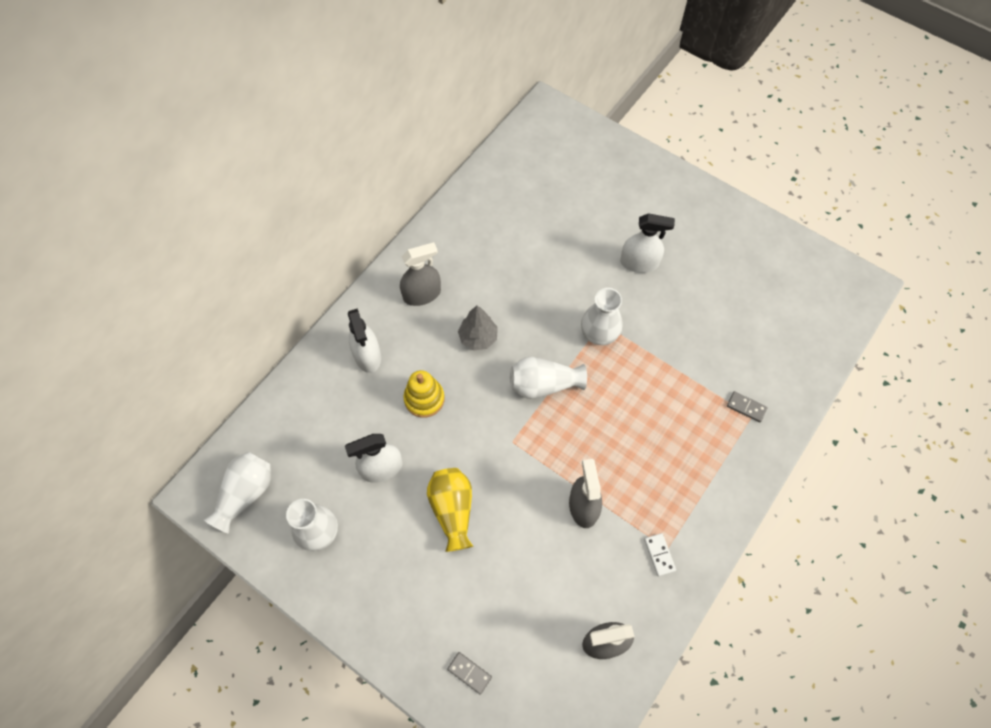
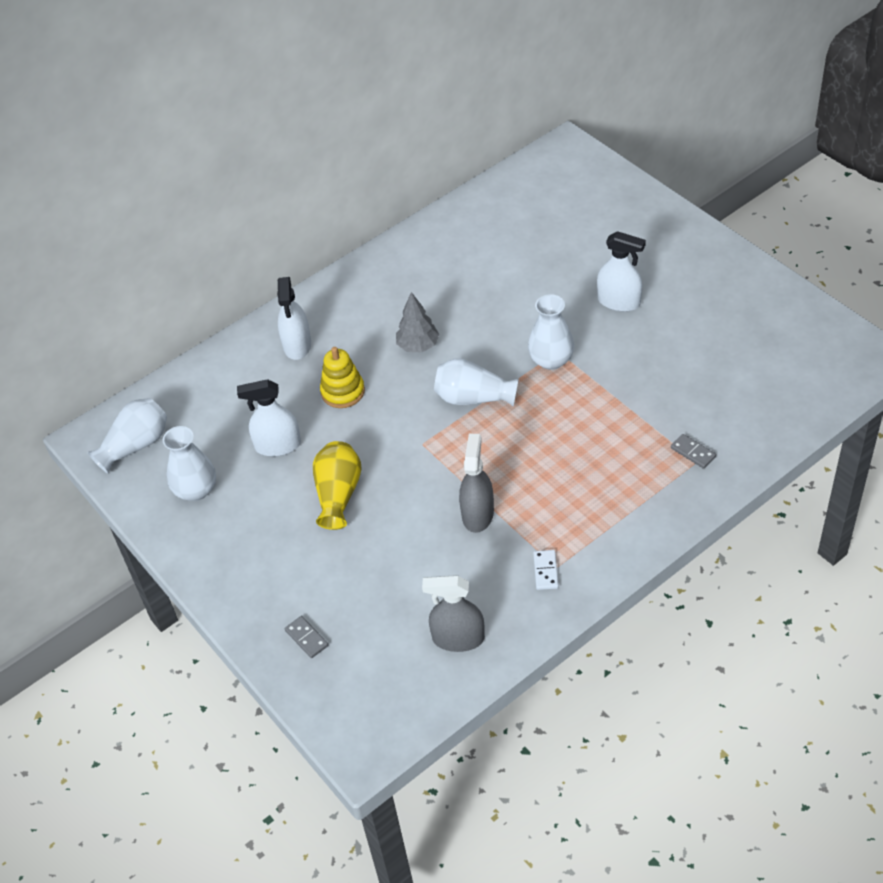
camera: 20 degrees right, 15 degrees down
grey spray bottle [400,242,441,306] -> none

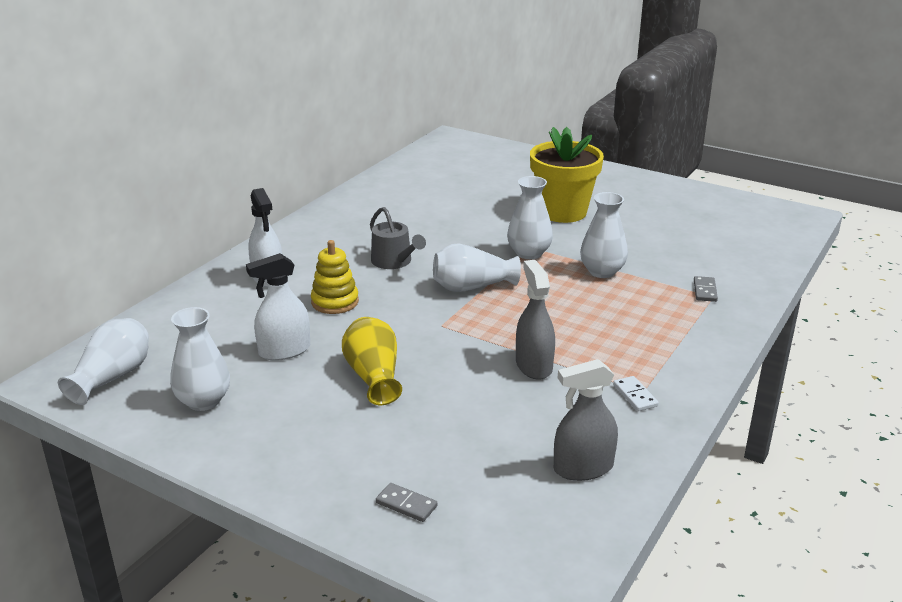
camera: 25 degrees left, 20 degrees down
grey tree [396,292,439,353] -> grey watering can [370,207,426,269]
white spray bottle [597,231,646,312] -> yellow flower pot [530,127,604,223]
grey domino [671,434,716,469] -> grey domino turned 75 degrees clockwise [694,276,718,302]
none -> white vase [580,192,628,278]

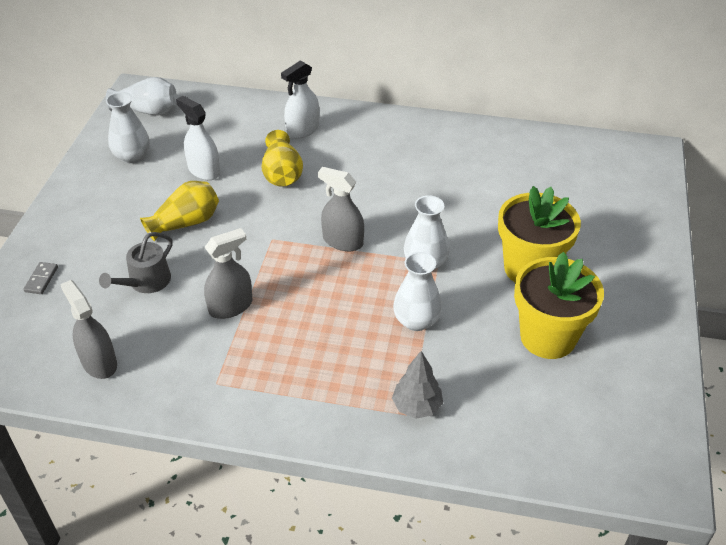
camera: 70 degrees right, 15 degrees up
yellow stacking toy [311,240,359,314] -> yellow vase [261,130,303,187]
grey watering can [370,207,426,269] -> grey watering can moved to [99,232,173,293]
white vase [433,243,521,292] -> grey spray bottle [318,167,364,251]
white domino [613,376,659,411] -> none
grey domino [694,276,718,302] -> grey tree [392,351,443,419]
none -> yellow flower pot [514,252,604,359]

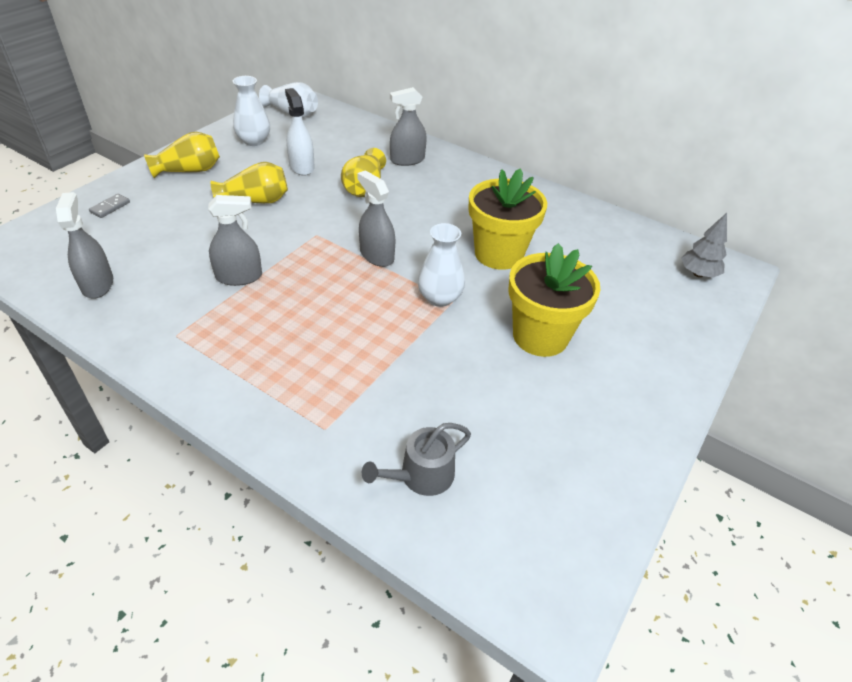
camera: 20 degrees right, 0 degrees up
grey watering can [99,232,173,293] -> grey watering can moved to [362,423,471,496]
white spray bottle [281,60,319,139] -> grey spray bottle [390,87,427,166]
grey tree [392,351,443,419] -> grey tree moved to [681,213,727,278]
white vase [393,252,442,331] -> none
yellow flower pot [514,252,604,359] -> yellow flower pot moved to [468,168,547,270]
none -> yellow vase [144,132,220,178]

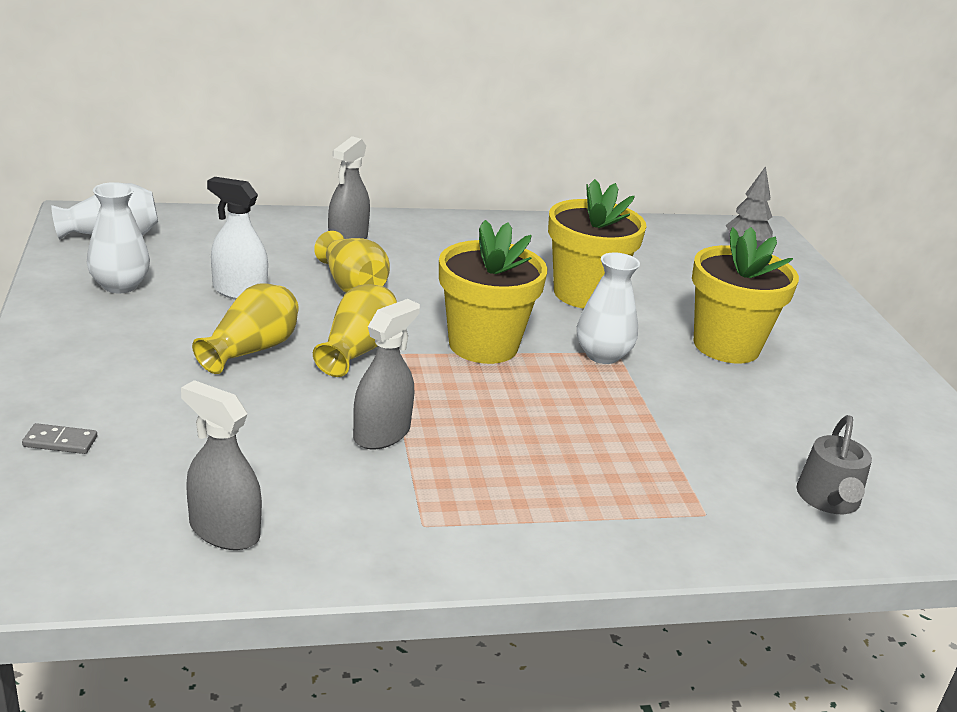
camera: 45 degrees left, 15 degrees down
grey domino [89,194,130,218] -> grey domino turned 75 degrees counterclockwise [22,423,97,454]
yellow vase [144,132,220,178] -> yellow vase moved to [313,284,397,377]
grey spray bottle [357,170,395,267] -> yellow flower pot [439,220,547,364]

